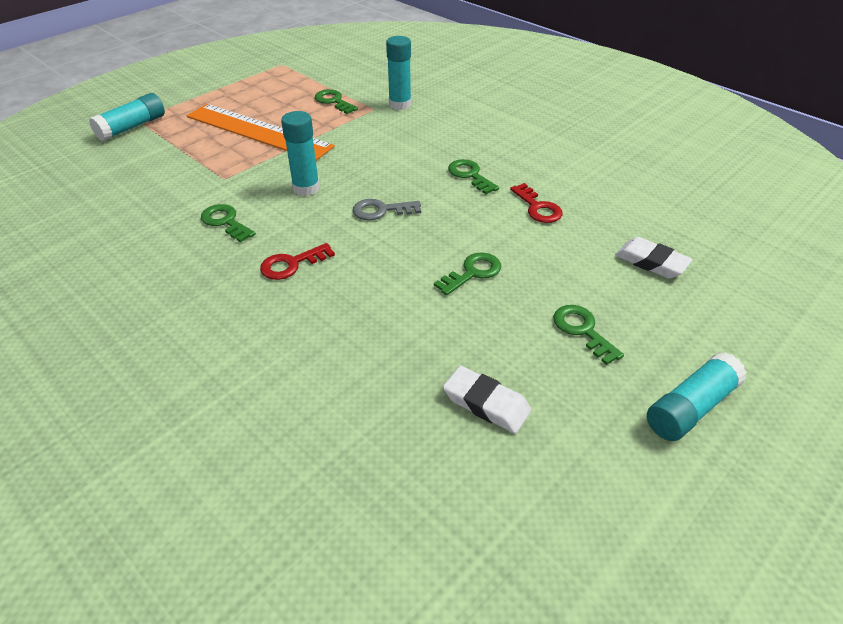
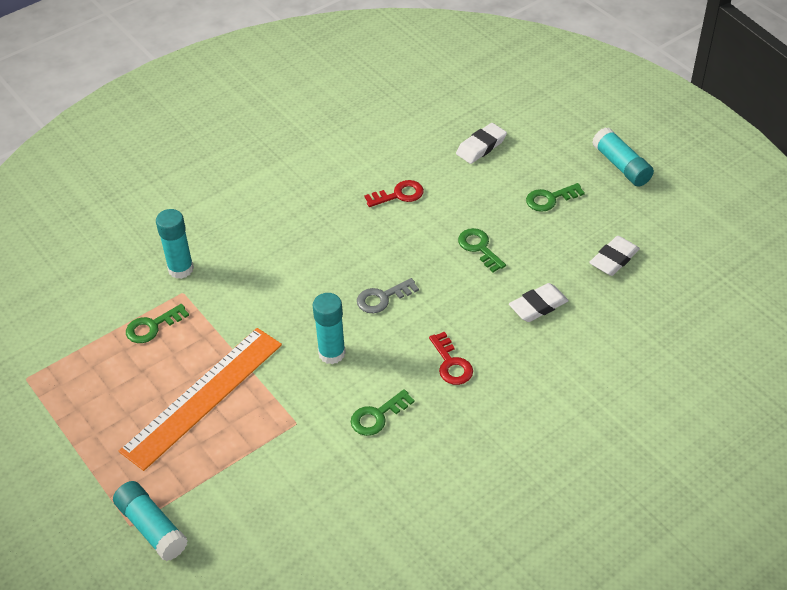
camera: 80 degrees left, 5 degrees up
grey key [353,199,421,220] -> grey key turned 60 degrees clockwise [357,278,419,313]
green key [448,159,499,194] -> none
none -> white eraser [509,283,569,322]

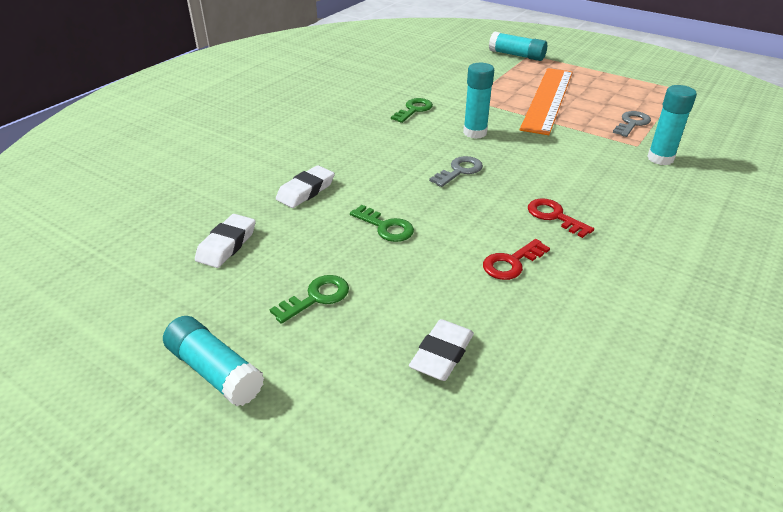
camera: 160 degrees right, 10 degrees down
green key [126,304,189,343] -> grey key [613,111,651,137]
red key [429,331,473,385] -> red key moved to [528,199,594,238]

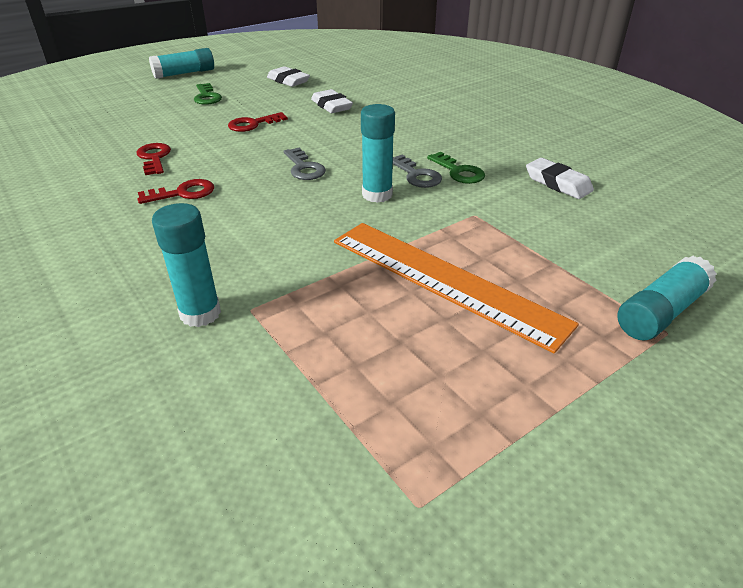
camera: 110 degrees right, 0 degrees up
green key [350,205,414,242] -> red key [228,112,288,132]
white eraser [409,319,474,381] -> white eraser moved to [526,158,594,199]
grey key [613,111,651,137] -> grey key moved to [393,155,442,188]

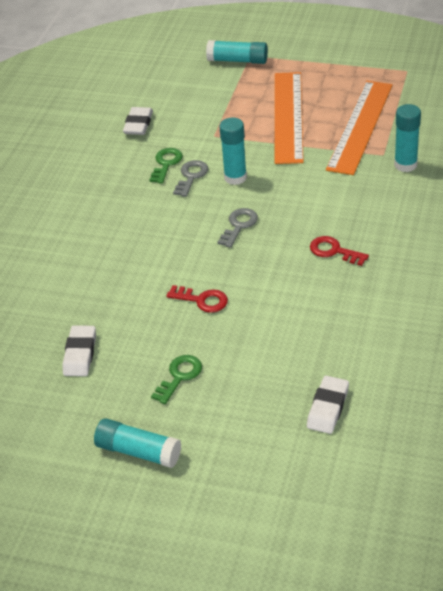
camera: 125 degrees left, 5 degrees up
red key [136,143,171,175] -> none
white eraser [311,89,353,113] -> white eraser moved to [307,376,349,434]
none -> orange ruler [326,81,393,175]

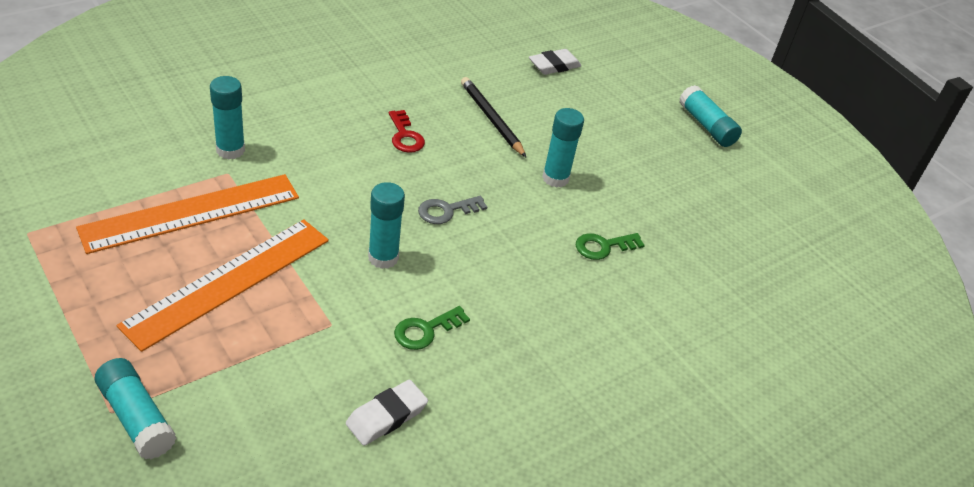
camera: 150 degrees left, 0 degrees up
white eraser [63,325,96,376] -> none
green key [151,355,202,404] -> green key moved to [576,233,645,260]
red key [166,285,228,313] -> turquoise glue stick [542,108,584,188]
grey key [173,160,208,197] -> none
none -> black pencil [461,77,527,158]

